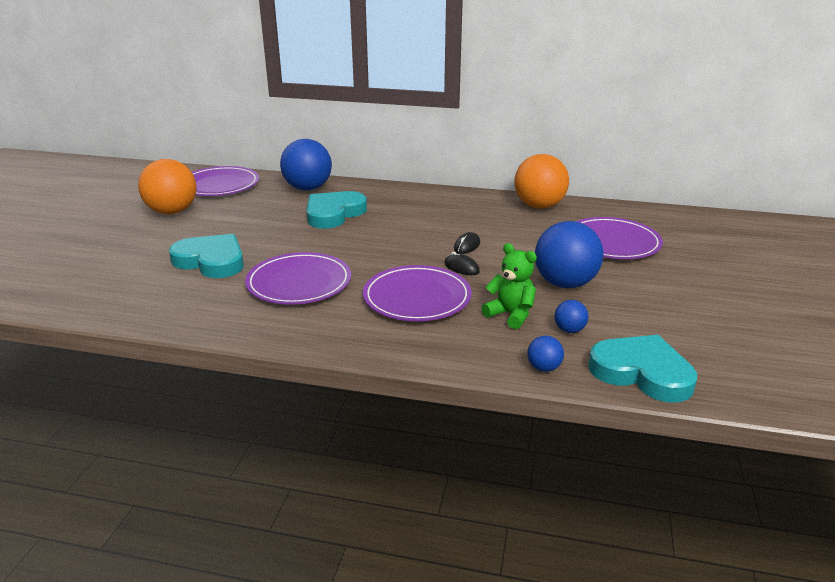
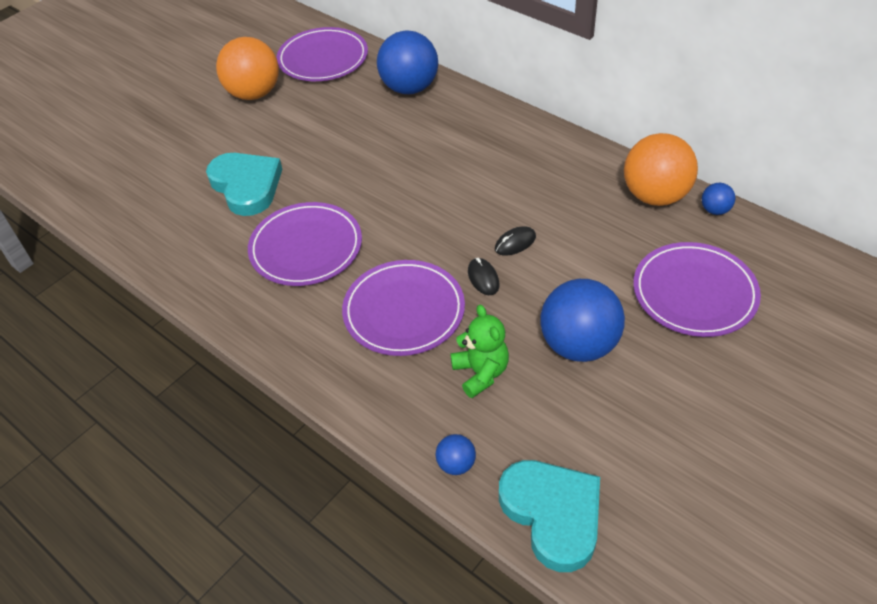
camera: 30 degrees right, 20 degrees up
turquoise heart [307,191,367,229] -> none
blue ball [555,300,588,333] -> blue ball moved to [702,183,735,215]

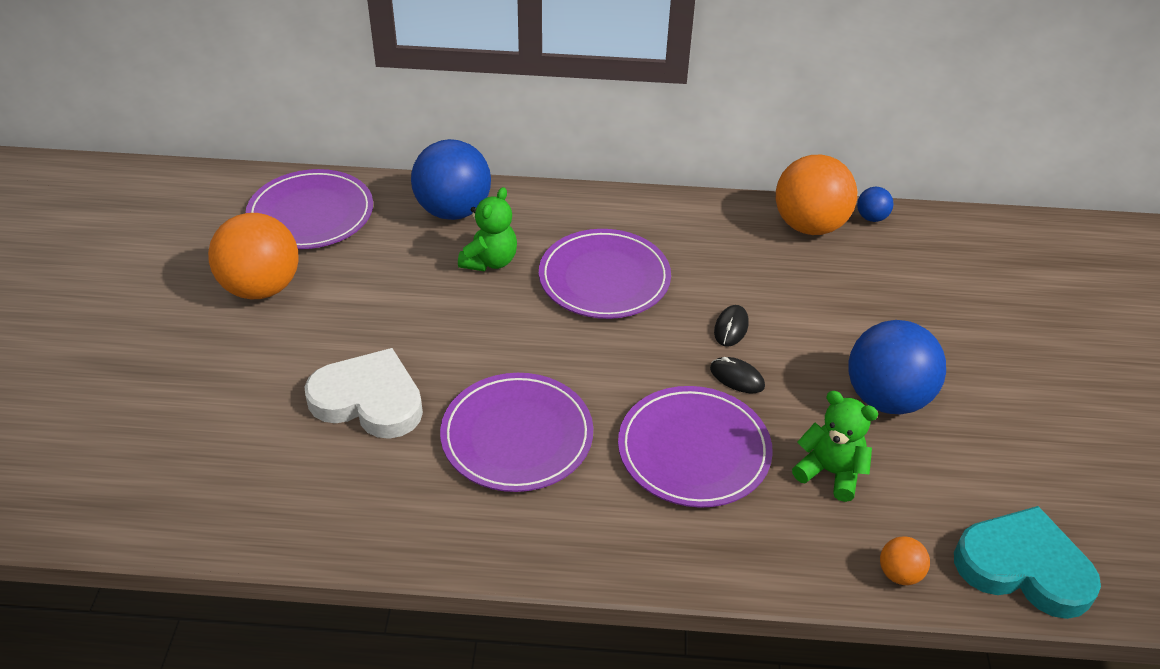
camera: 40 degrees left, 5 degrees down
turquoise heart [206,153,282,216] -> white heart [304,348,423,439]
blue ball [436,434,476,475] -> orange ball [880,536,930,585]
purple plate [633,242,761,337] -> purple plate moved to [539,229,671,319]
none -> green teddy bear [458,187,517,271]

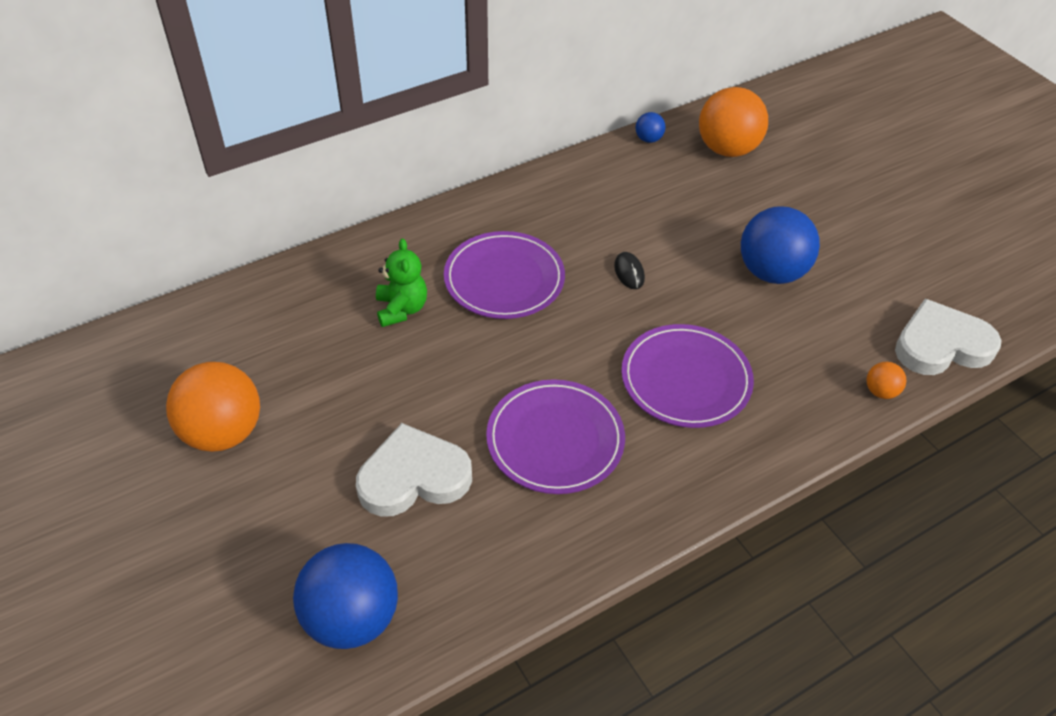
camera: 35 degrees left, 5 degrees up
purple plate [245,169,373,249] -> none
blue ball [411,139,491,220] -> blue ball moved to [293,543,398,649]
black mouse [710,357,765,393] -> none
orange ball [776,155,857,235] -> orange ball moved to [699,87,768,157]
green teddy bear [792,391,878,502] -> none
turquoise heart [954,506,1101,619] -> white heart [895,299,1001,375]

